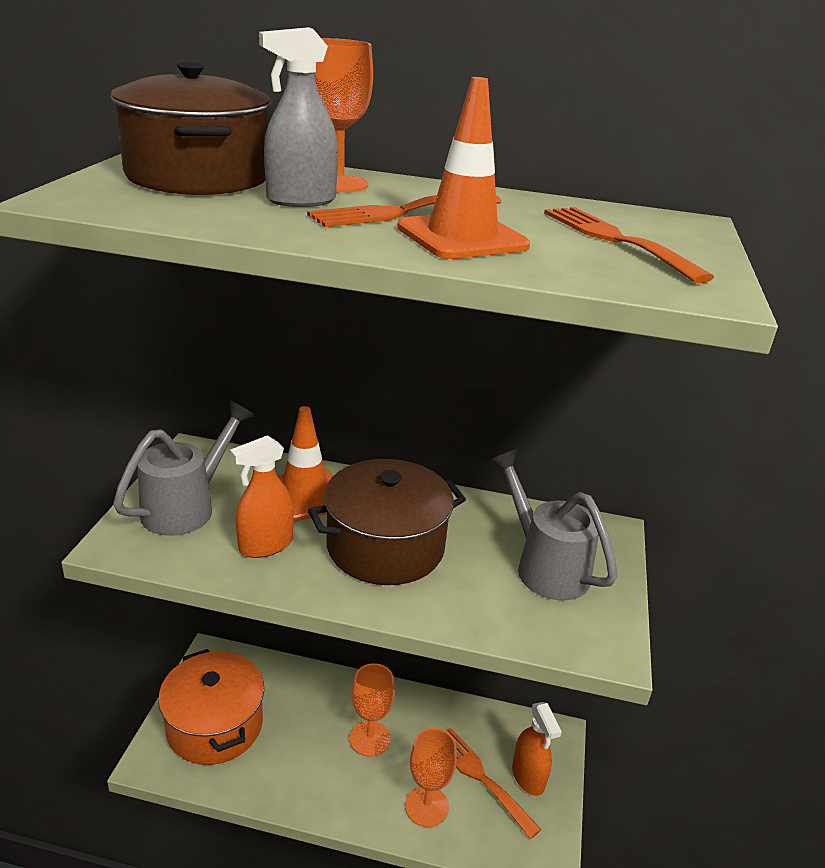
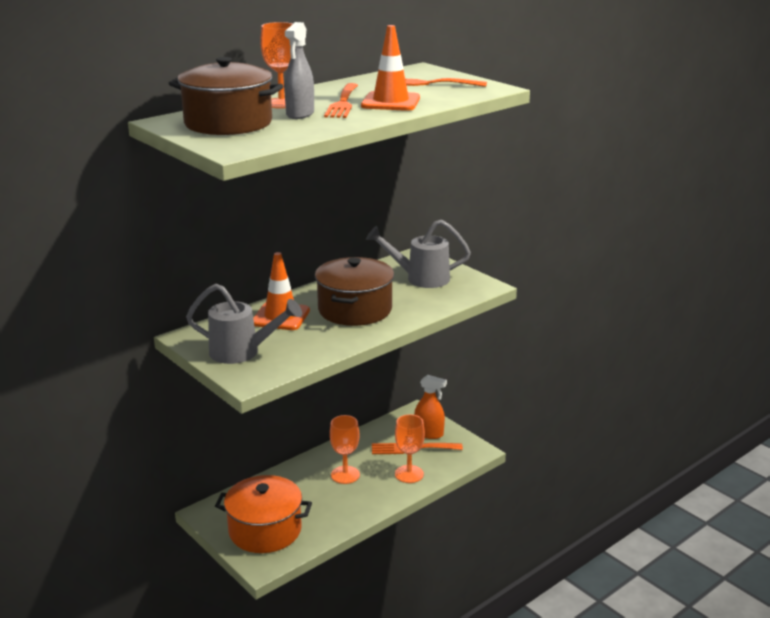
camera: 50 degrees left, 5 degrees down
grey watering can [113,401,254,536] -> grey watering can turned 120 degrees clockwise [186,284,302,364]
orange spray bottle [230,435,294,558] -> none

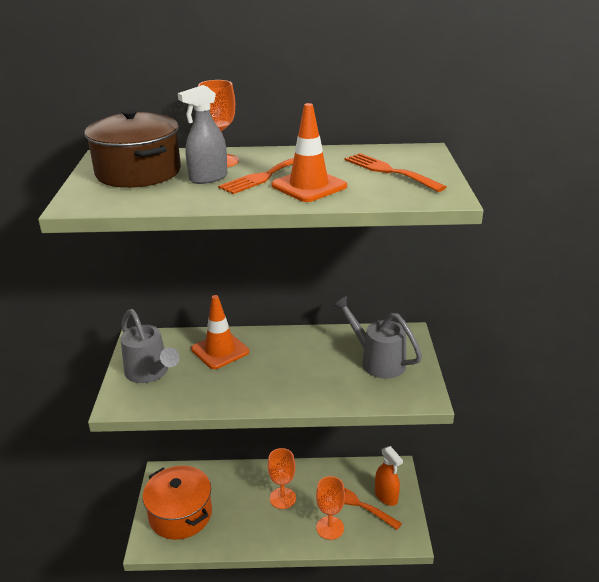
camera: 40 degrees right, 5 degrees up
brown pot [315,257,394,326] -> none

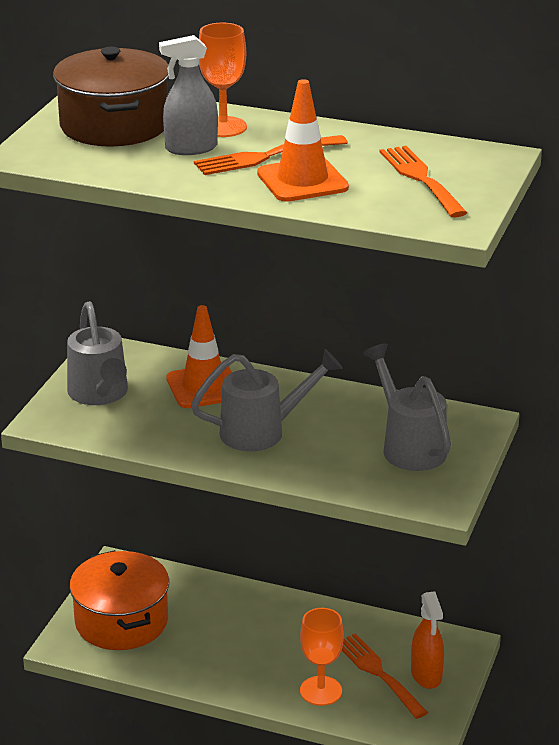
camera: 20 degrees right, 0 degrees up
orange goblet [268,448,296,509] -> none
none -> grey watering can [191,349,343,451]

